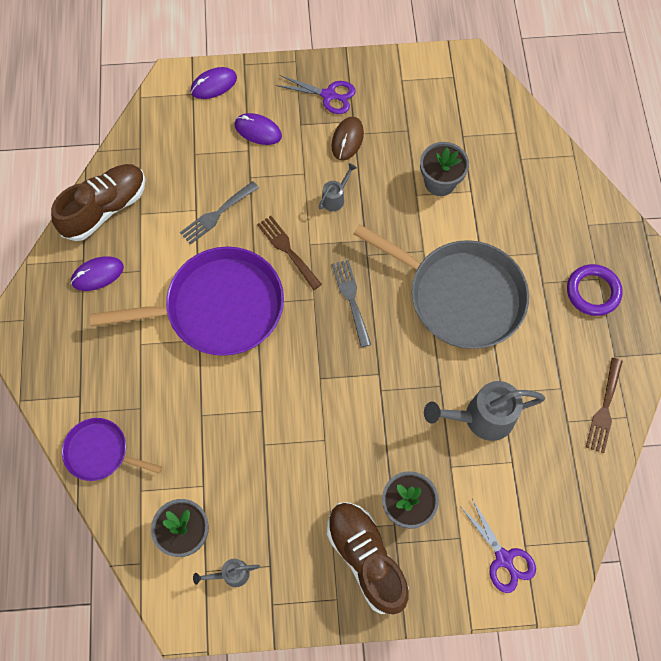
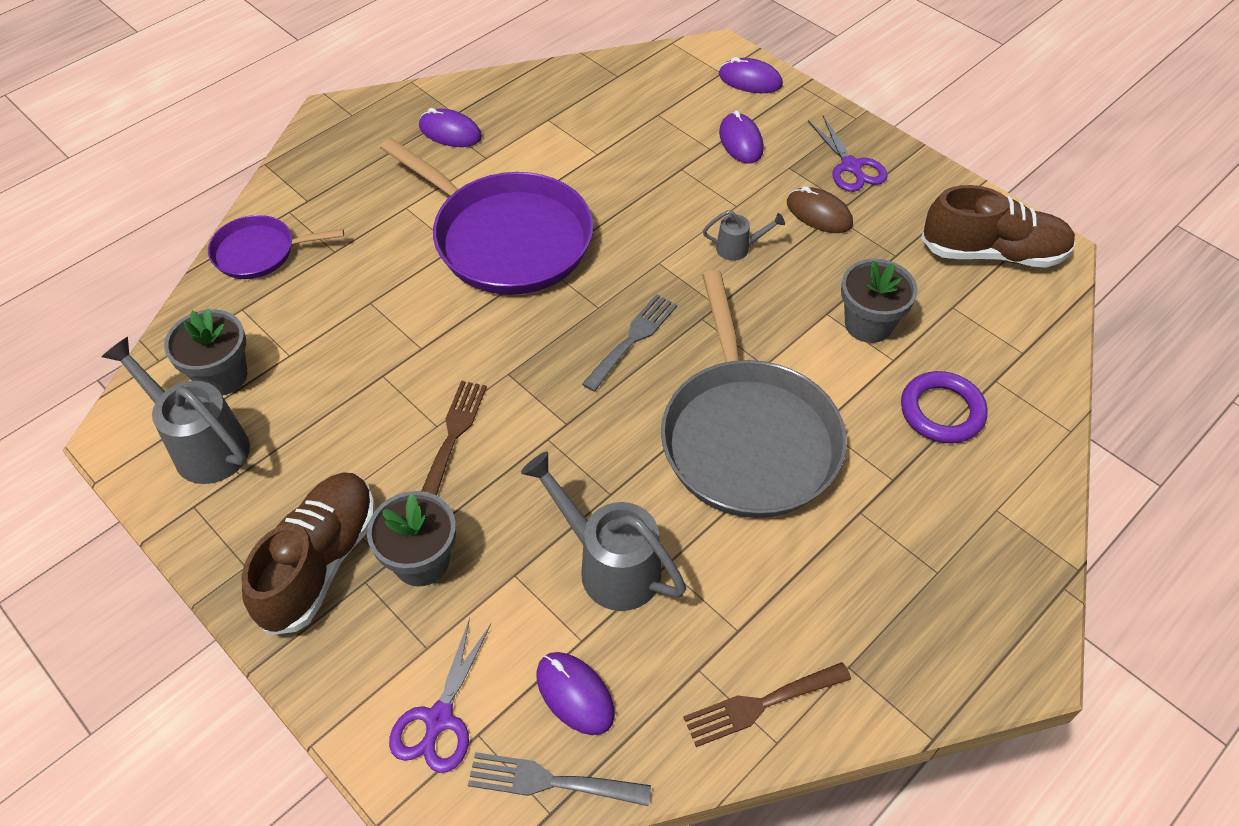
camera: 50 degrees right, 15 degrees down
brown shoe [51,164,146,241] -> brown shoe moved to [921,185,1076,268]
purple pan [62,418,162,481] -> purple pan turned 75 degrees counterclockwise [208,215,344,279]
grey fork [180,181,259,244] -> grey fork moved to [468,752,651,806]
grey watering can [193,559,260,587] -> grey watering can [102,337,250,484], size x1.98
brown fork [257,216,322,290] -> brown fork moved to [422,381,487,496]
brown mouse [331,117,364,161] -> brown mouse turned 60 degrees clockwise [787,186,853,233]
purple ring [567,264,623,316] -> purple ring moved to [901,371,988,443]
none -> purple mouse [536,652,615,735]

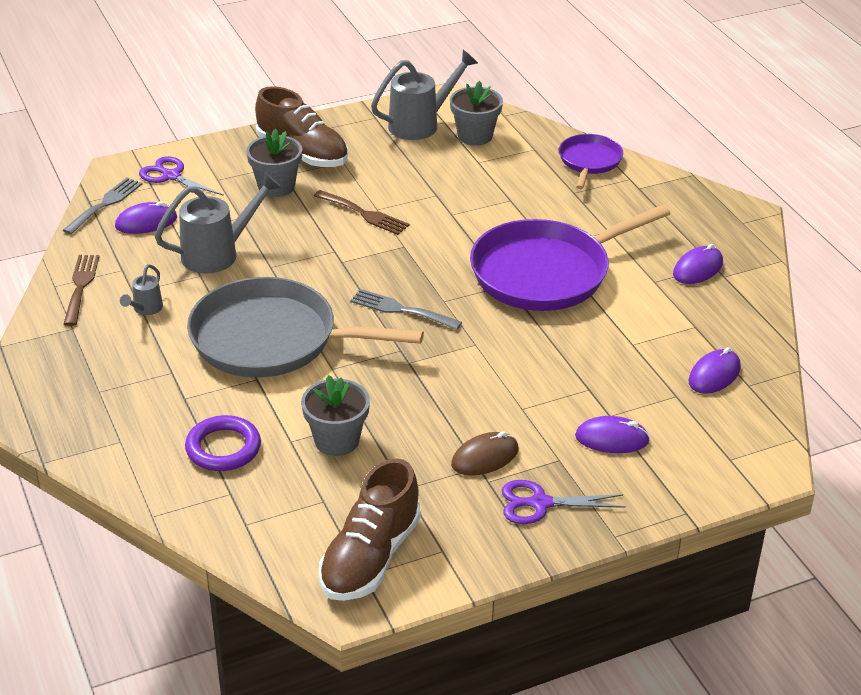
camera: 110 degrees right, 15 degrees down
grey fork [582,294,677,392] -> grey fork turned 150 degrees clockwise [350,289,462,330]
grey watering can [703,210,785,261] -> grey watering can moved to [120,264,163,315]
purple mouse [719,57,783,93] -> purple mouse moved to [689,347,741,394]

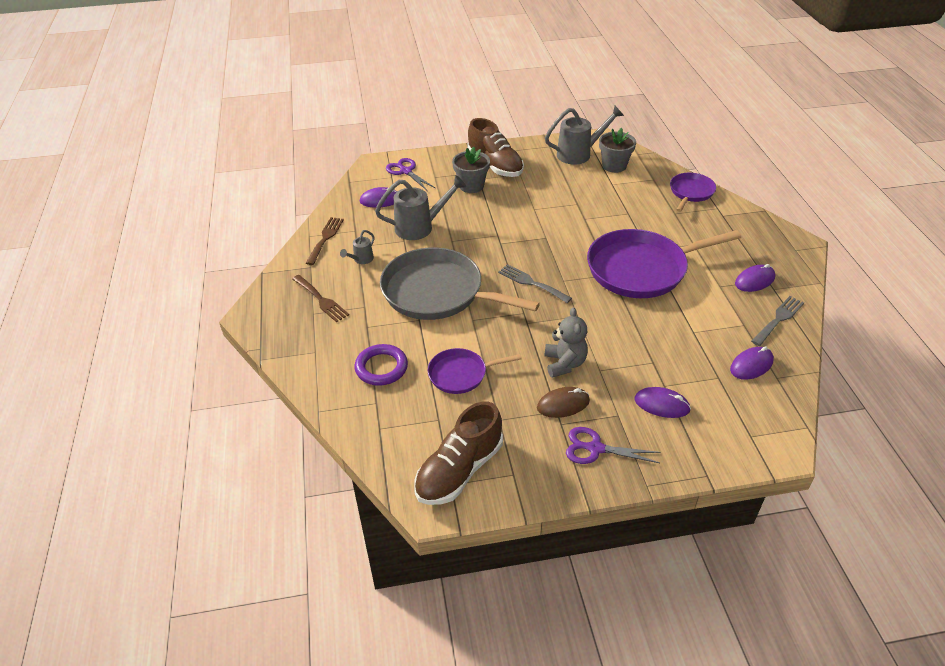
camera: 15 degrees right, 5 degrees up
grey fork [63,178,142,235] -> grey fork moved to [751,296,804,346]
grey flower pot [301,375,370,456] -> purple pan [428,348,521,394]
brown fork [314,190,409,235] -> brown fork moved to [292,275,349,322]
none -> grey teddy bear [545,307,588,378]

